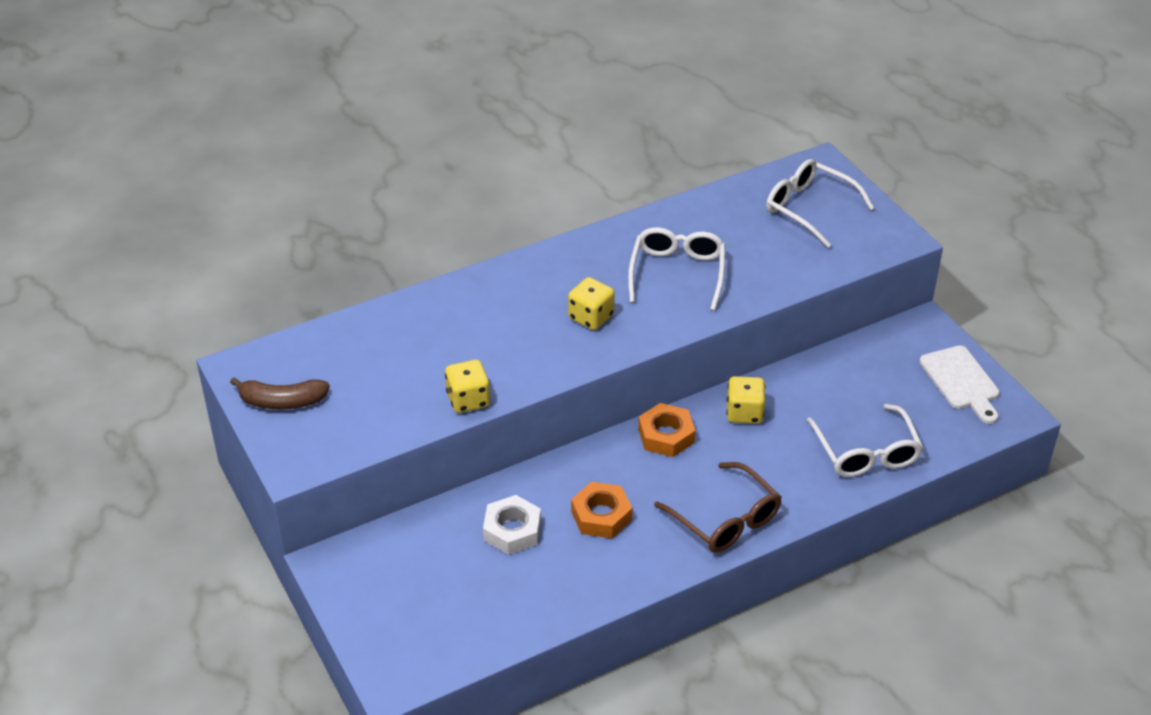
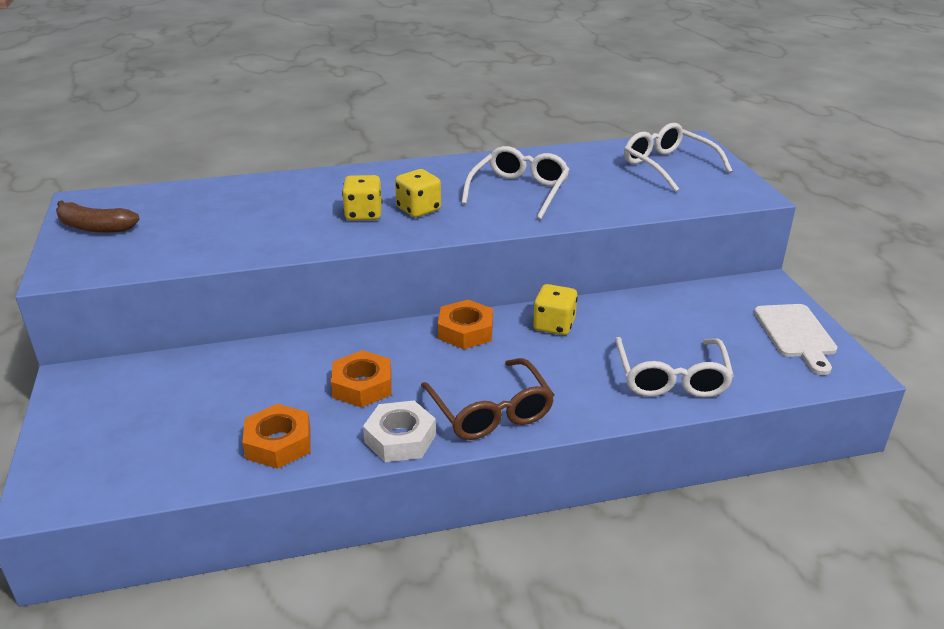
camera: 15 degrees right, 10 degrees down
yellow dice [445,360,490,413] -> yellow dice moved to [342,175,382,221]
white nut [483,495,541,555] -> white nut moved to [363,401,436,462]
none -> orange nut [242,404,311,469]

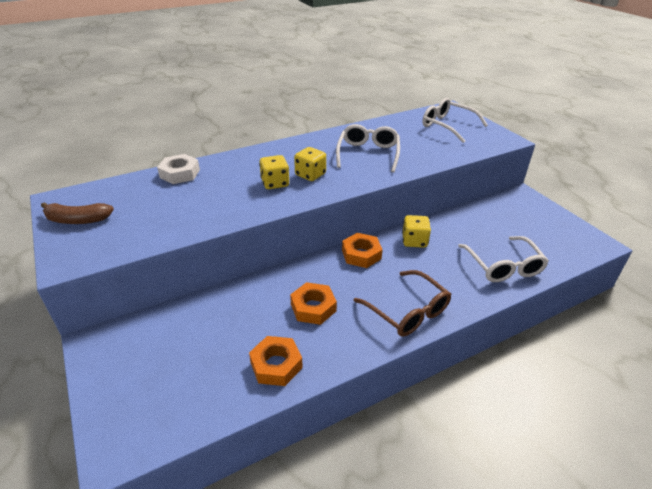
camera: 15 degrees left, 5 degrees up
white nut [363,401,436,462] -> white nut moved to [157,154,200,184]
white cutting board [754,304,838,375] -> none

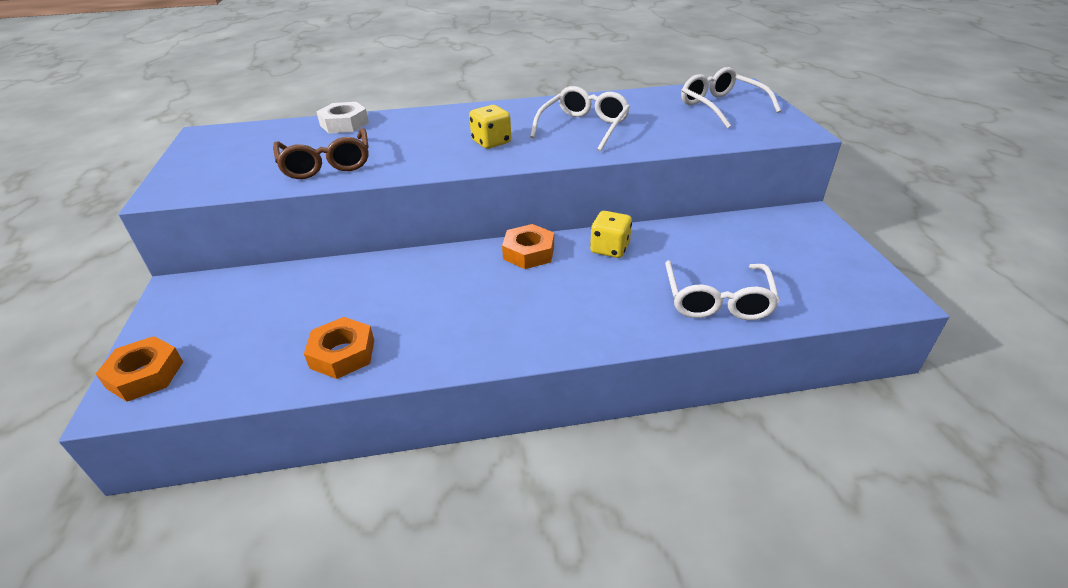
camera: 20 degrees right, 0 degrees up
brown banana [41,202,114,224] -> none
yellow dice [259,155,289,189] -> none
orange nut [290,282,337,325] -> orange nut moved to [96,336,183,402]
brown glasses [353,270,451,337] -> brown glasses moved to [273,128,369,179]

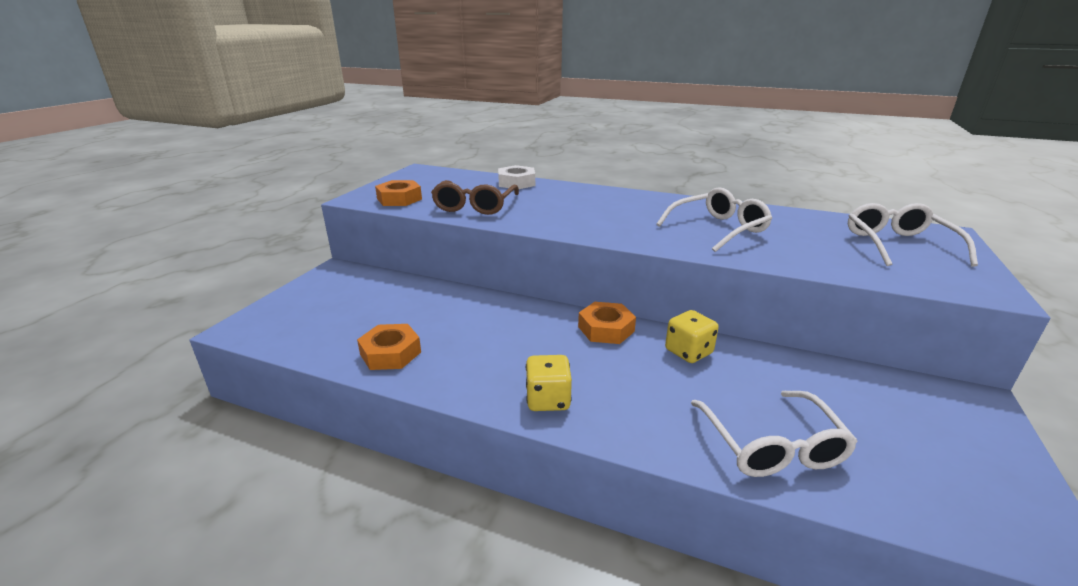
camera: 30 degrees right, 10 degrees down
orange nut [96,336,183,402] -> orange nut moved to [375,180,422,206]
yellow dice [469,105,511,149] -> yellow dice moved to [526,355,572,411]
white glasses [665,261,780,320] -> white glasses turned 45 degrees counterclockwise [691,391,858,477]

